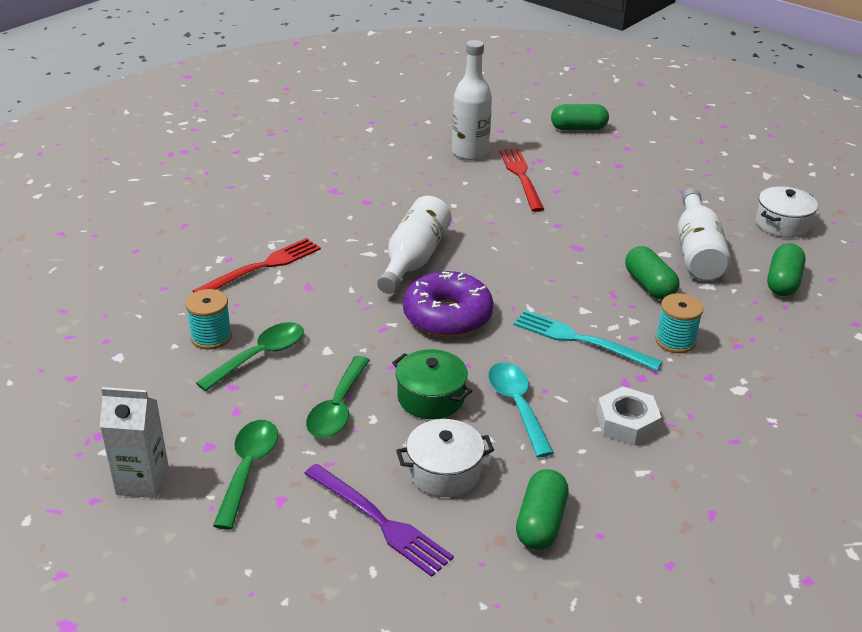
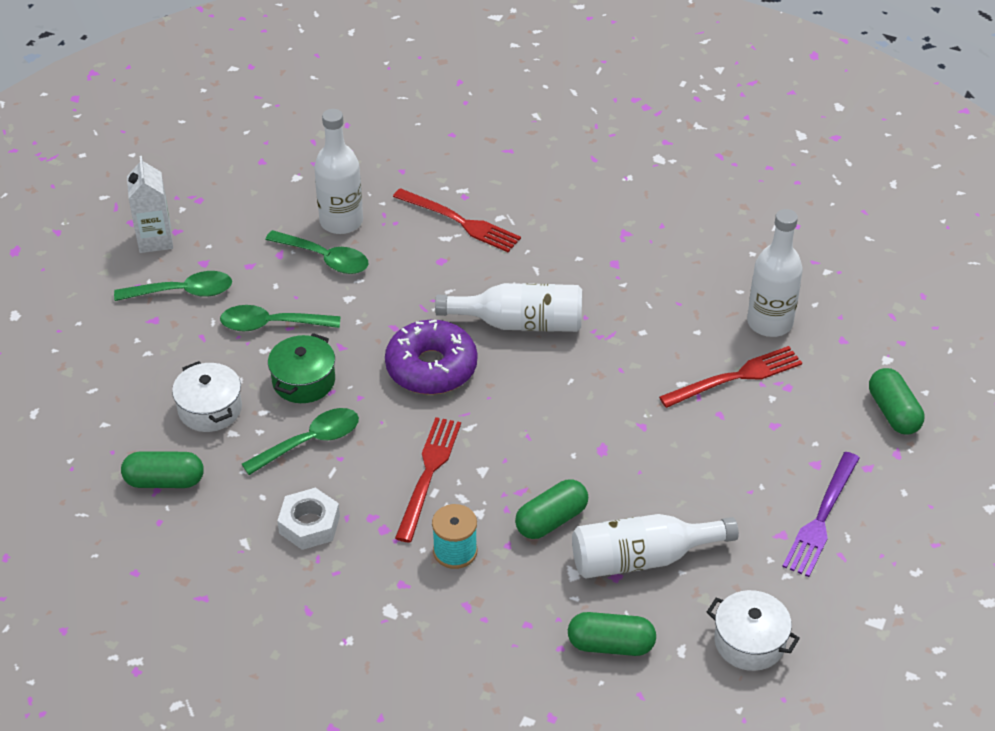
camera: 75 degrees right, 10 degrees up
turquoise spool [185,289,232,350] -> white bottle [314,109,363,234]
purple fork [304,464,454,577] -> purple fork moved to [782,452,860,577]
turquoise spoon [488,362,554,457] -> green spoon [242,408,359,475]
turquoise fork [513,310,663,371] -> red fork [395,417,461,543]

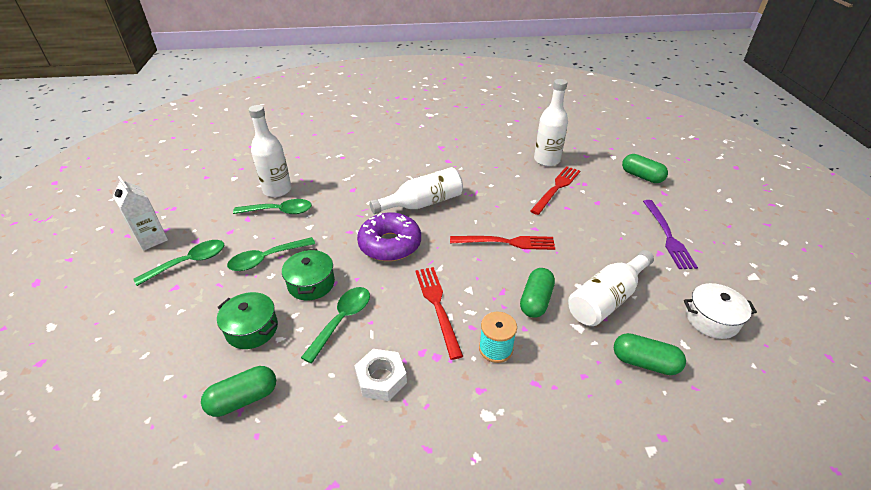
camera: 30 degrees left, 5 degrees down
white pot [172,361,242,432] -> green pot [217,292,278,349]
red fork [393,188,521,252] -> red fork moved to [450,236,555,250]
green capsule [568,612,656,656] -> green capsule turned 45 degrees clockwise [614,333,686,375]

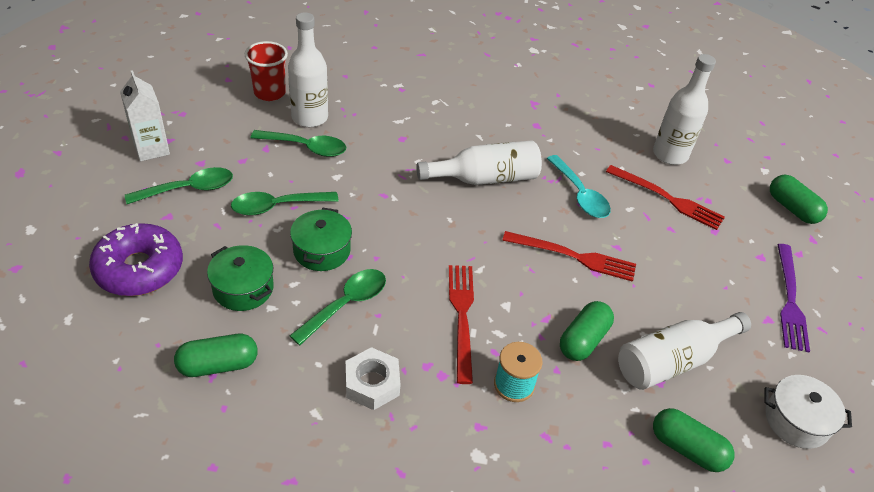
camera: 10 degrees right, 5 degrees up
purple donut [357,212,421,261] -> purple donut moved to [89,223,183,296]
red fork [530,166,580,215] -> red fork turned 75 degrees clockwise [606,165,725,230]
none -> red cup [245,41,288,101]
none -> turquoise spoon [547,155,611,218]

